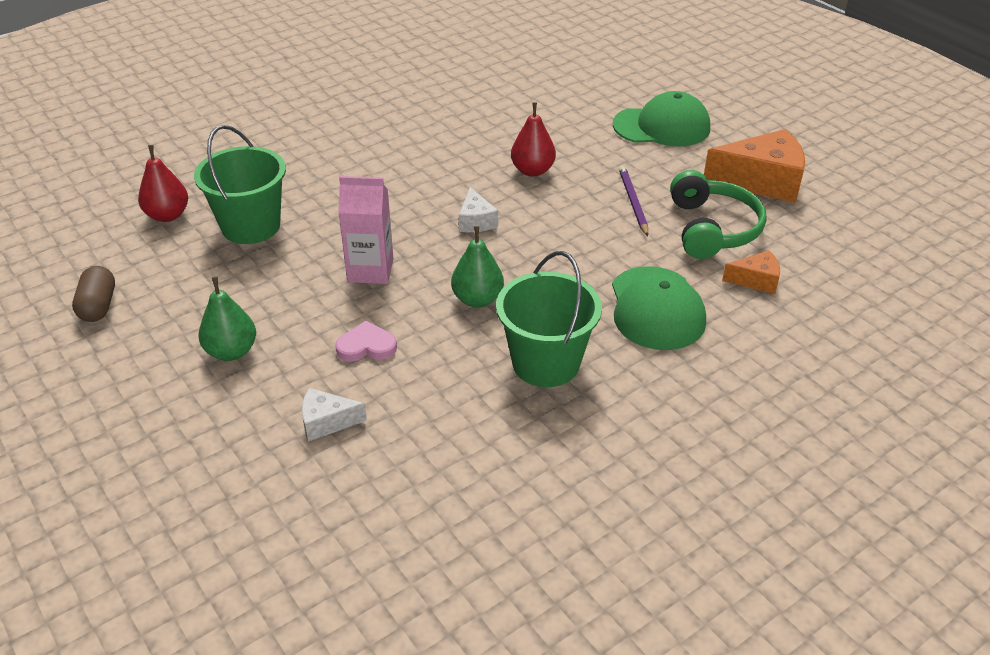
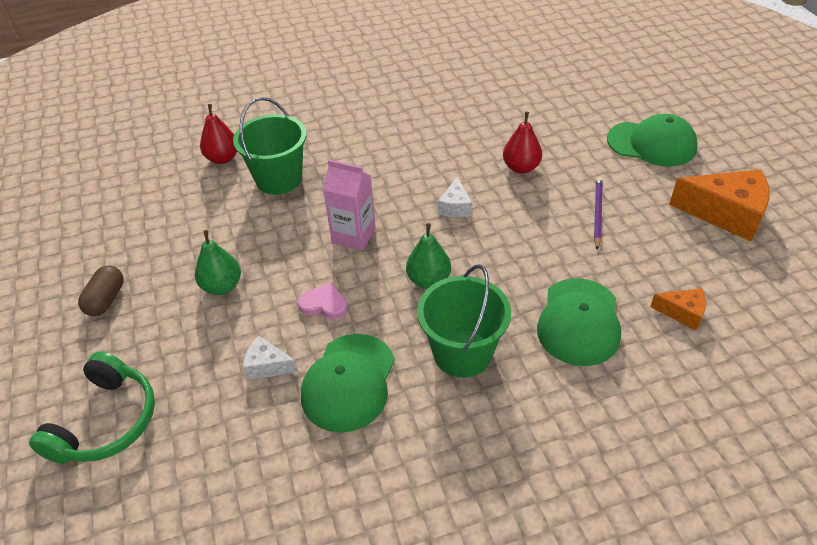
camera: 20 degrees right, 5 degrees up
brown capsule [72,266,115,322] -> brown capsule moved to [78,266,124,316]
green headphones [670,170,767,259] -> green headphones moved to [29,351,155,464]
none -> green cap [301,334,395,433]

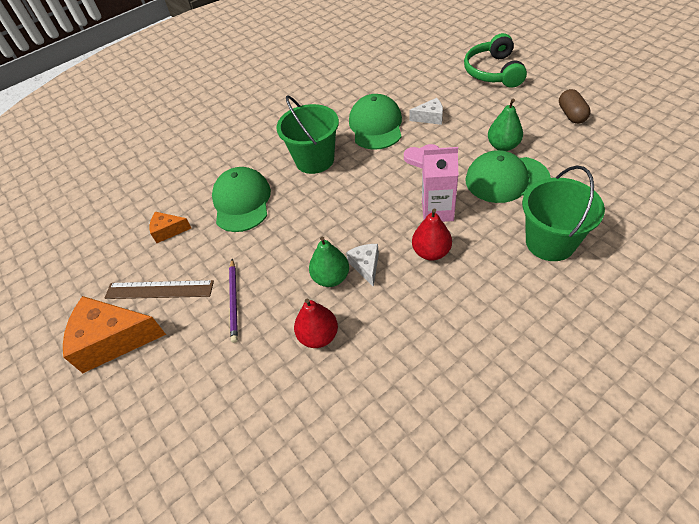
camera: 165 degrees right, 5 degrees up
red pear [200,104,237,164] -> red pear moved to [412,209,452,261]
green pear [406,223,451,289] -> green pear moved to [309,237,349,287]
green cap [607,114,698,167] -> green cap moved to [465,150,551,203]
none -> brown ruler [105,280,214,299]

